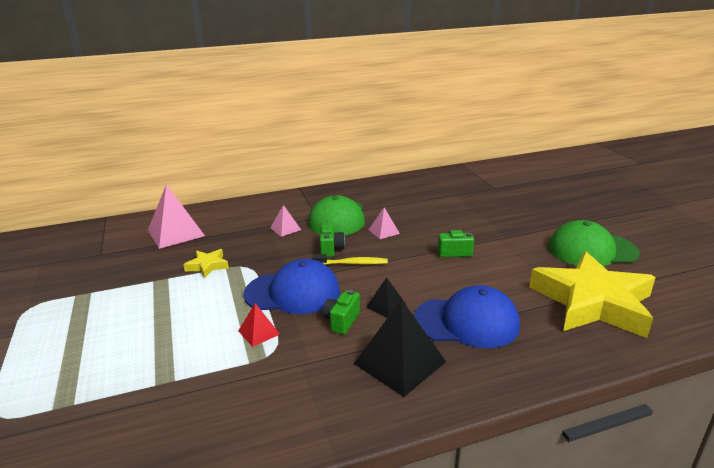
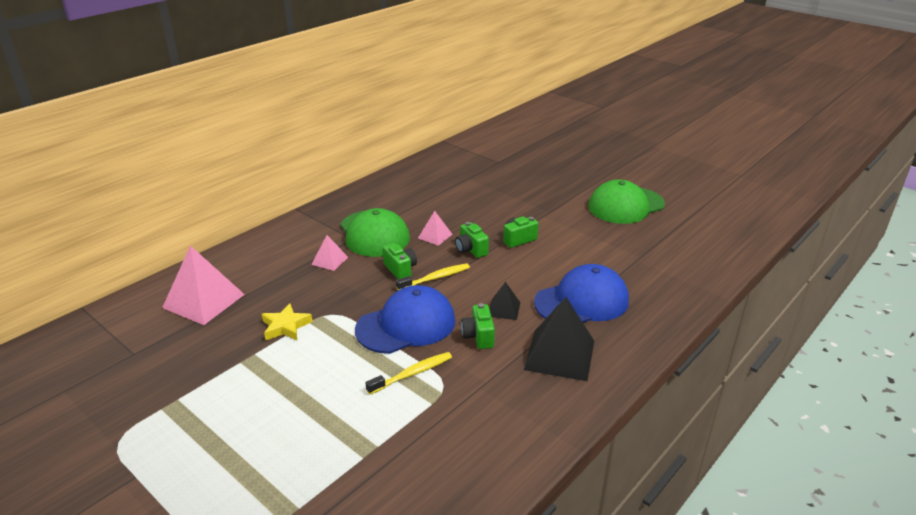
camera: 30 degrees left, 5 degrees up
red pyramid [238,303,280,347] -> yellow toothbrush [365,352,452,394]
yellow star [529,251,656,338] -> none
none -> green camera [455,222,489,258]

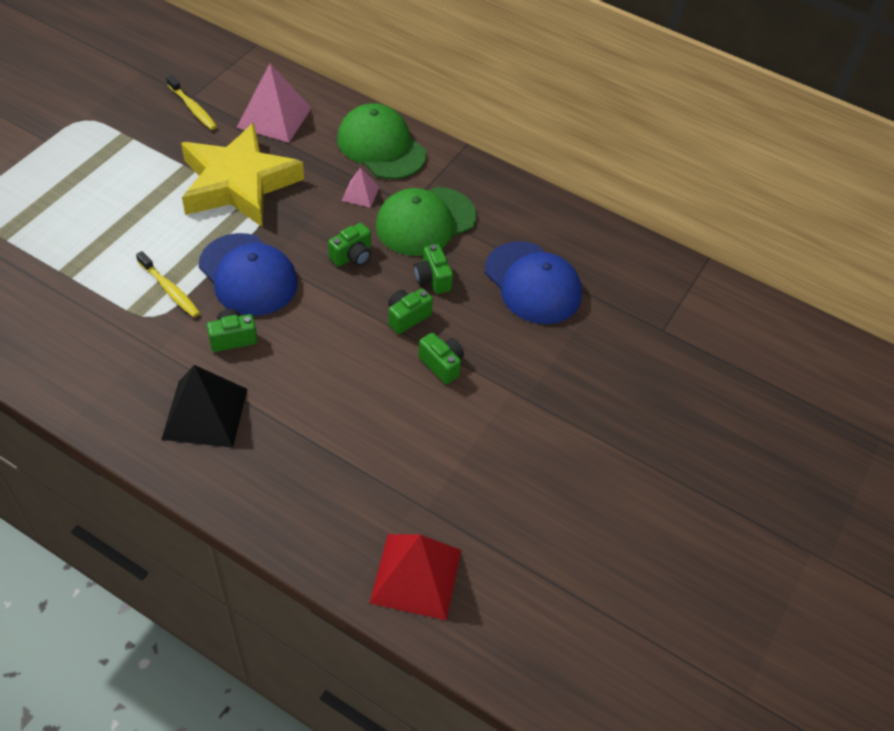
camera: 75 degrees right, 20 degrees up
yellow star [262,303,313,340] -> yellow star [181,123,304,227], size x2.44
yellow toothbrush [396,263,470,290] -> yellow toothbrush moved to [166,75,217,130]
pink pyramid [418,211,452,246] -> green camera [414,244,453,294]
black pyramid [490,282,520,320] -> none
blue cap [534,264,629,323] -> blue cap moved to [485,241,582,324]
green cap [588,179,665,224] -> green cap moved to [337,103,426,179]
none -> red pyramid [370,534,461,620]

